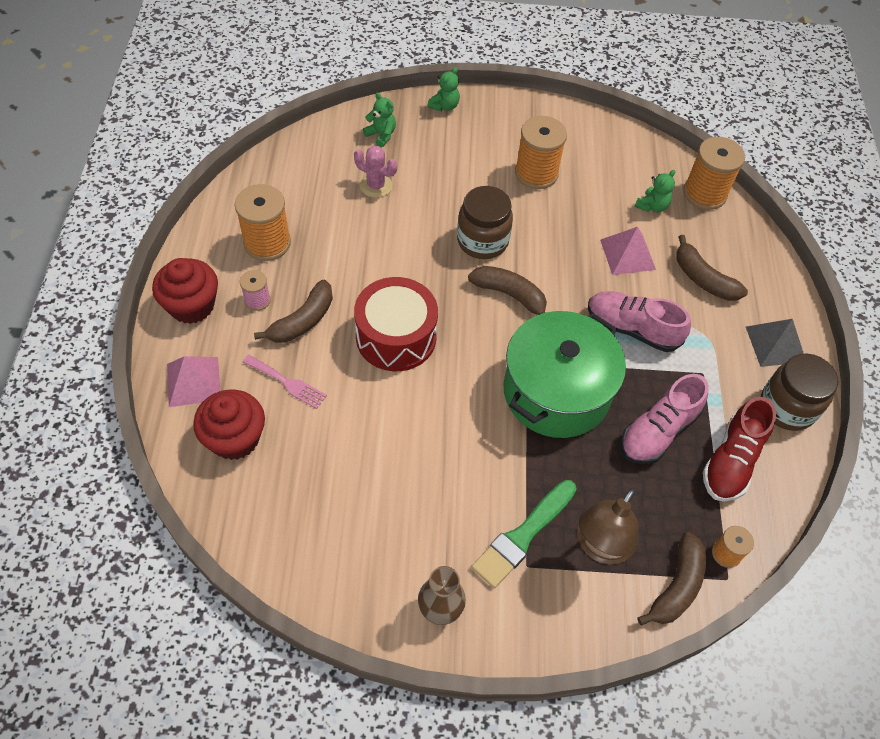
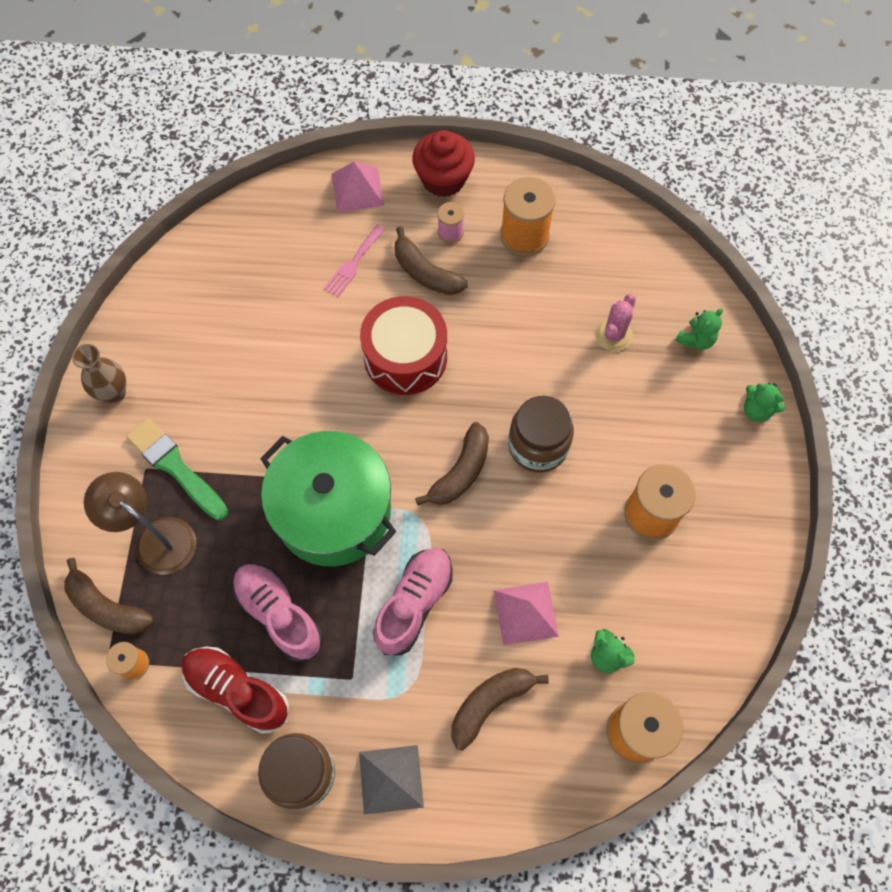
camera: 95 degrees right, 10 degrees up
red cupcake [193,389,265,460] -> none

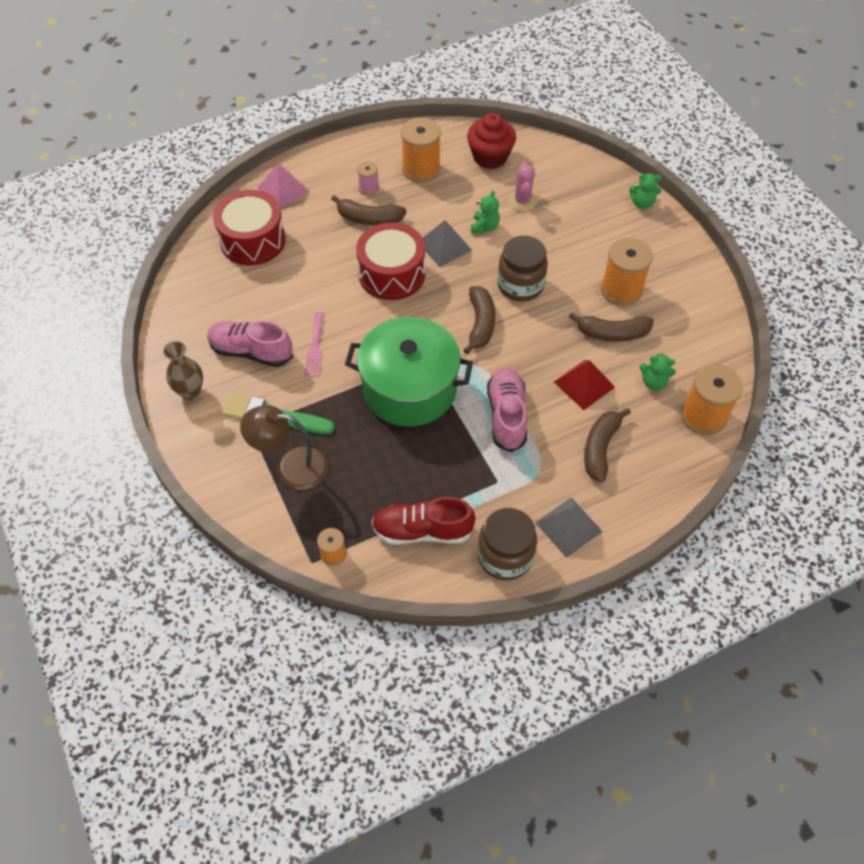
camera: 30 degrees left, 10 degrees down
brown banana [64,558,153,634] -> brown banana moved to [569,313,654,342]
pink shoe [232,563,323,662] -> pink shoe moved to [207,321,293,367]
pink fork [324,225,385,297] -> pink fork moved to [304,312,324,377]
red cupcake [412,130,475,197] -> red cupcake moved to [467,113,516,169]
pink pyramid [493,582,559,645] -> red pyramid [554,360,615,410]
green teddy bear [675,308,723,350] -> green teddy bear moved to [471,190,500,233]
none -> red drum [213,190,286,265]
none -> grey pyramid [423,220,472,267]

